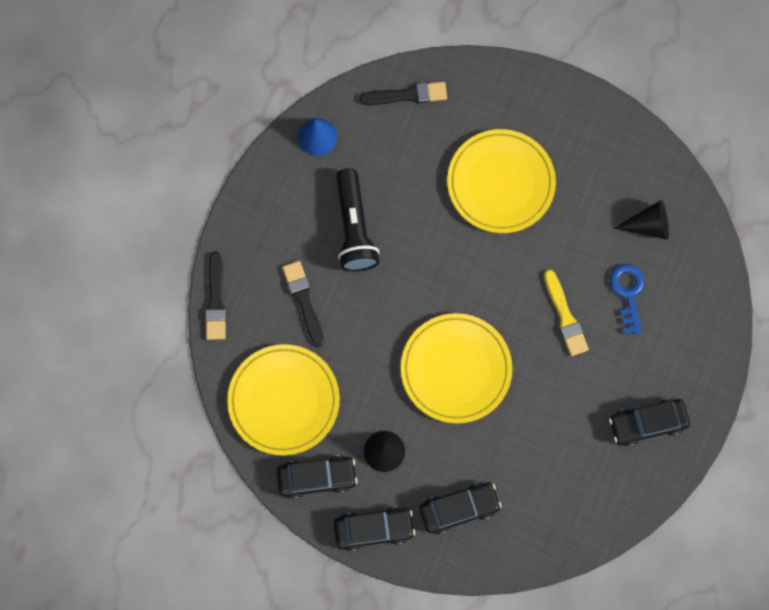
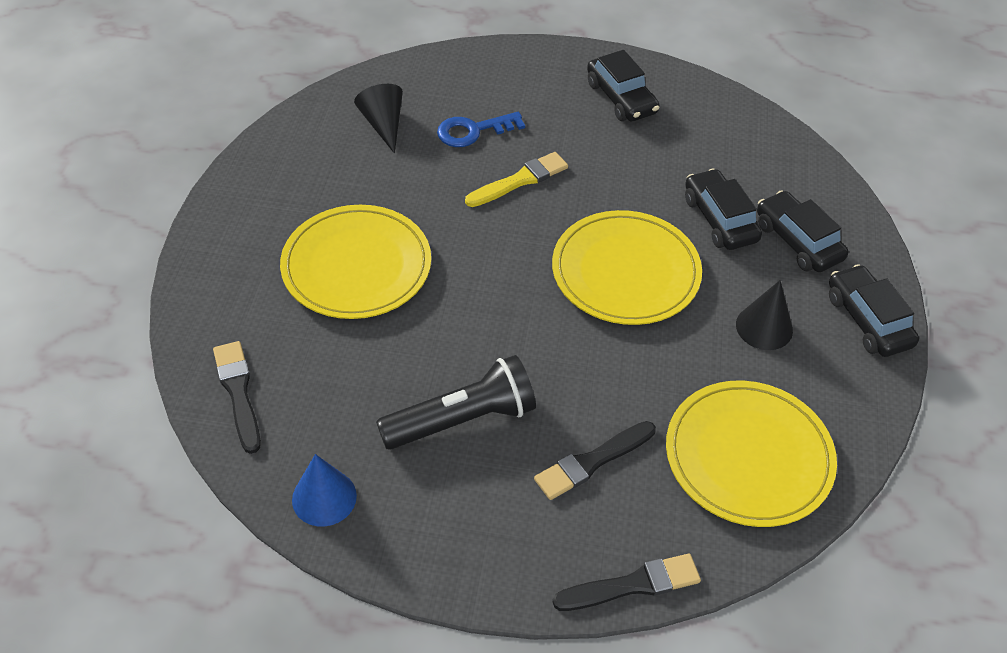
camera: 105 degrees left, 25 degrees down
black car [277,455,358,499] -> black car moved to [685,168,762,250]

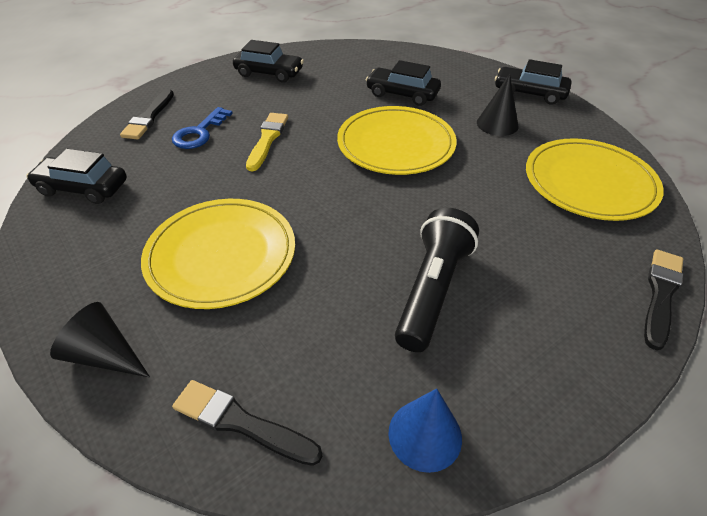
camera: 45 degrees left, 5 degrees down
black cone [354,84,403,154] -> black cone moved to [50,302,150,377]
black brush [534,421,656,500] -> black brush moved to [120,89,174,139]
black car [757,190,848,272] -> black car moved to [27,149,127,204]

